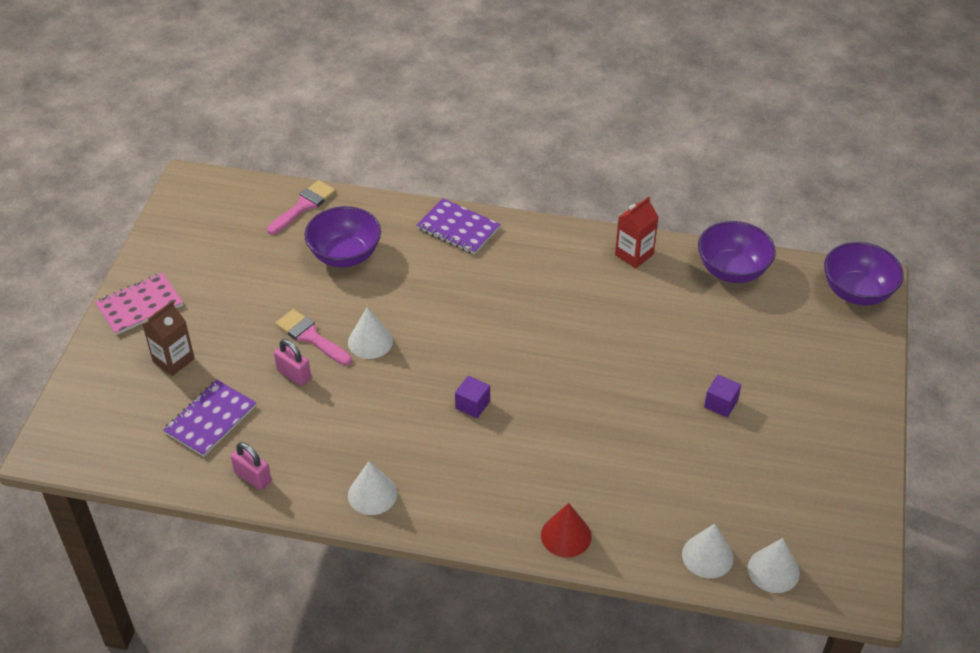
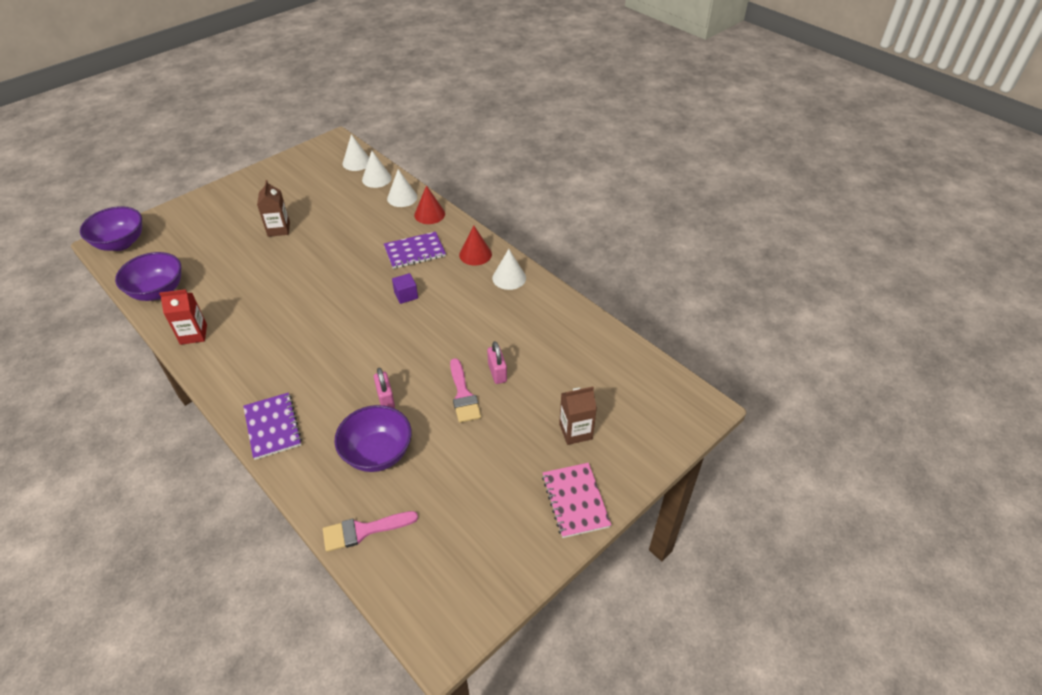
camera: 145 degrees left, 0 degrees up
pink notebook [95,273,183,335] -> pink notebook turned 75 degrees clockwise [542,463,611,538]
purple notebook [163,380,256,457] -> purple notebook moved to [384,232,446,269]
pink padlock [231,442,271,490] -> pink padlock moved to [374,368,395,408]
white cone [348,307,393,359] -> white cone moved to [387,169,418,207]
purple cube [704,375,741,417] -> brown carton [257,180,290,237]
none -> red cone [459,226,492,266]

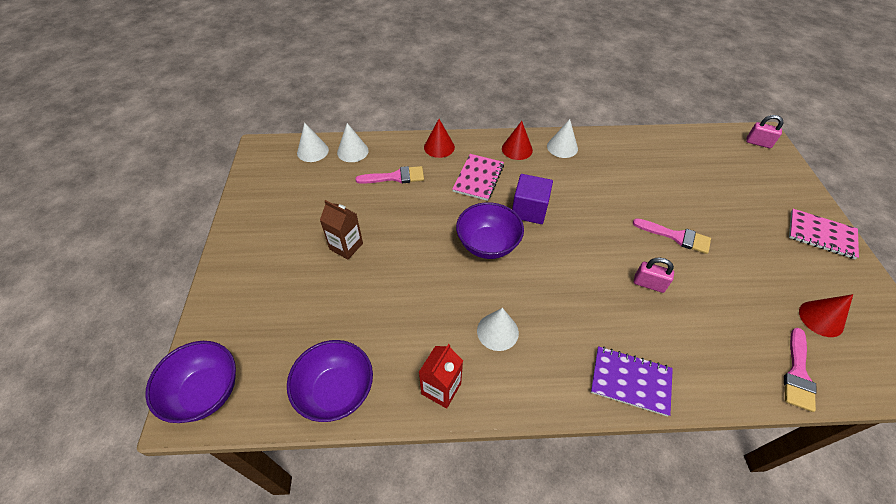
camera: 50 degrees left, 5 degrees up
purple bowl [335,405,412,472] -> purple bowl moved to [456,202,524,259]
purple notebook [384,232,446,269] -> pink notebook [452,154,504,201]
white cone [387,169,418,207] -> white cone moved to [477,308,519,351]
purple cube [392,273,418,304] -> purple cube [512,174,553,224], size x1.67
pink padlock [487,341,507,384] -> pink padlock moved to [746,115,783,148]
brown carton [559,387,597,445] -> none
none -> pink brush [356,166,424,184]
none -> red cone [799,294,853,337]

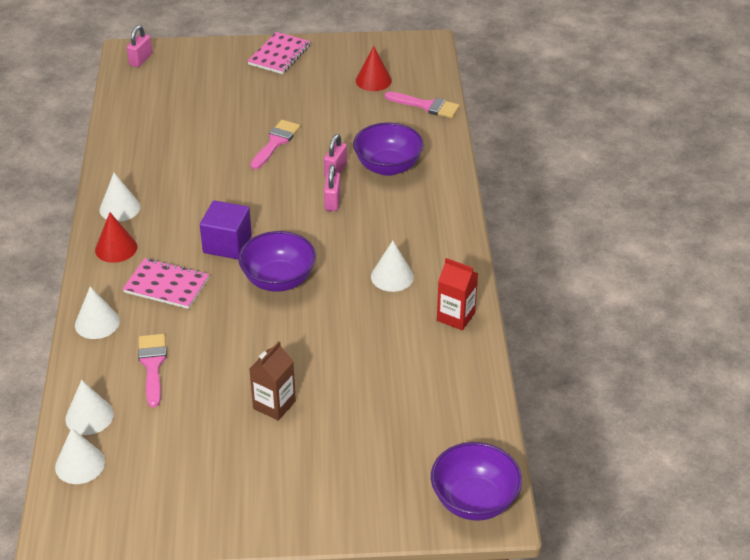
camera: 90 degrees left, 10 degrees down
purple bowl [287,340,373,422] -> purple bowl moved to [353,123,424,176]
red cone [424,119,455,158] -> white cone [75,287,120,339]
purple notebook [591,346,673,416] -> none
none -> pink padlock [324,164,341,211]

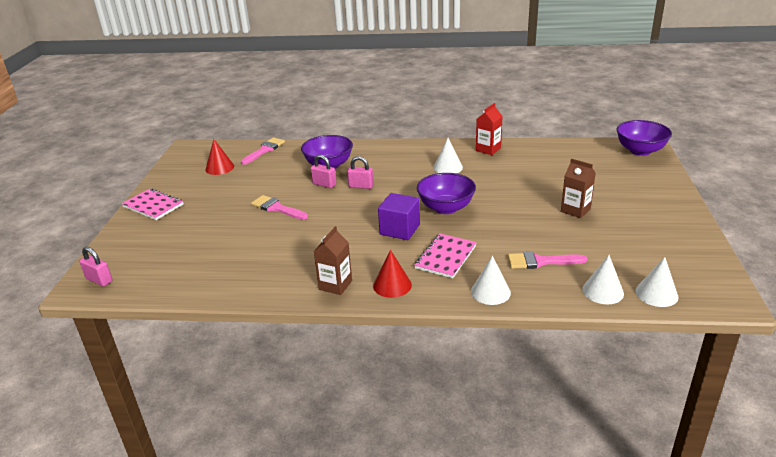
camera: 80 degrees left, 10 degrees down
white cone [99,173,141,222] -> brown carton [314,226,352,295]

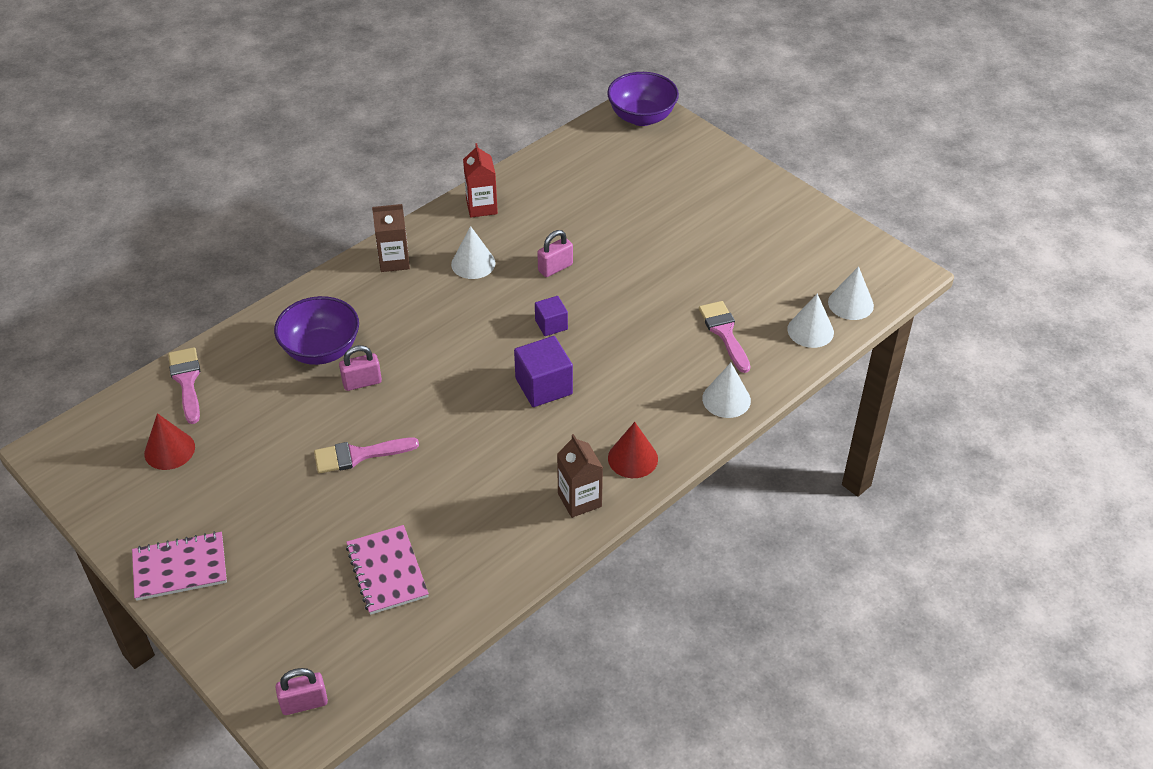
camera: 50 degrees left, 15 degrees up
pink padlock [347,156,374,189] -> pink padlock moved to [537,230,573,277]
pink notebook [414,234,477,278] -> pink notebook moved to [346,525,429,615]
purple bowl [417,173,476,214] -> purple cube [535,296,568,336]
pink brush [508,252,587,269] -> pink brush turned 120 degrees clockwise [699,301,750,373]
brown carton [561,158,596,218] -> brown carton moved to [372,204,410,272]

